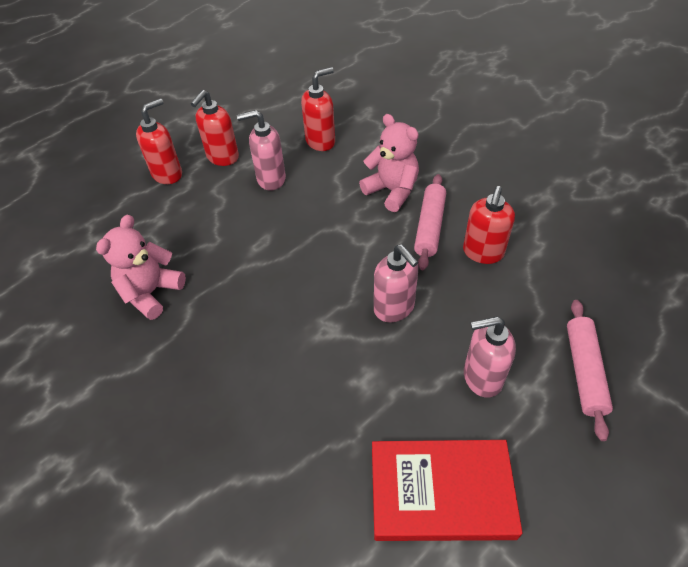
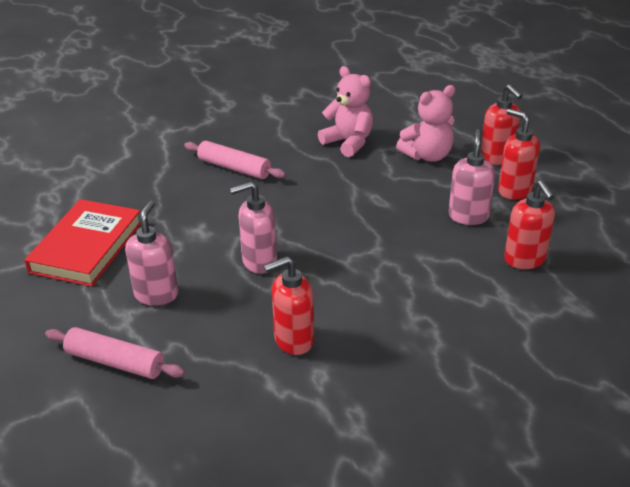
camera: 105 degrees right, 15 degrees down
pink teddy bear [359,114,419,212] -> pink teddy bear moved to [396,85,455,162]
pink rolling pin [414,174,446,270] -> pink rolling pin moved to [184,141,286,179]
red soap dispenser [463,186,515,264] -> red soap dispenser turned 60 degrees counterclockwise [264,256,314,355]

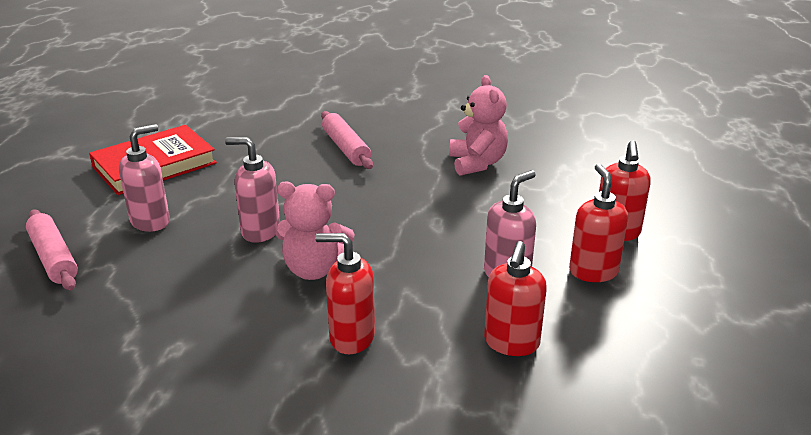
camera: 35 degrees right, 5 degrees down
red soap dispenser [264,256,314,355] -> red soap dispenser moved to [315,233,375,354]
pink teddy bear [396,85,455,162] -> pink teddy bear moved to [275,182,354,280]

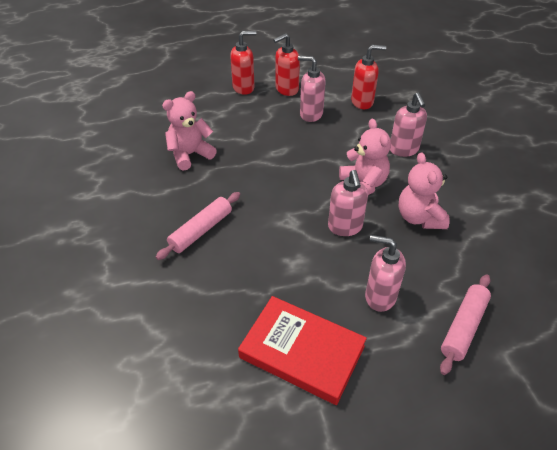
camera: 115 degrees left, 15 degrees up
red soap dispenser [315,233,375,354] -> pink soap dispenser [390,93,427,157]
none -> pink teddy bear [398,152,449,229]

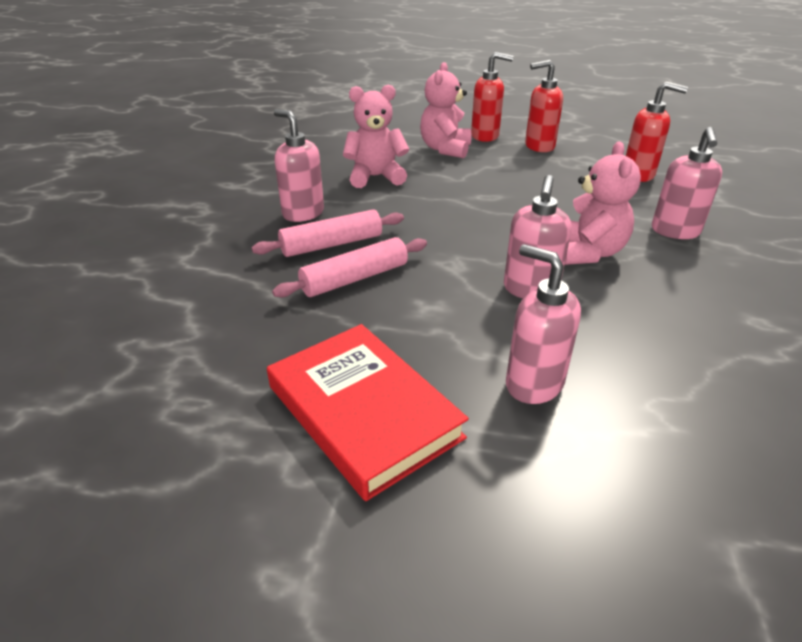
camera: 25 degrees right, 10 degrees down
pink soap dispenser [298,56,326,122] -> pink soap dispenser moved to [274,109,324,222]
pink teddy bear [398,152,449,229] -> pink teddy bear moved to [420,62,472,158]
pink rolling pin [440,274,491,375] -> pink rolling pin moved to [272,237,427,298]

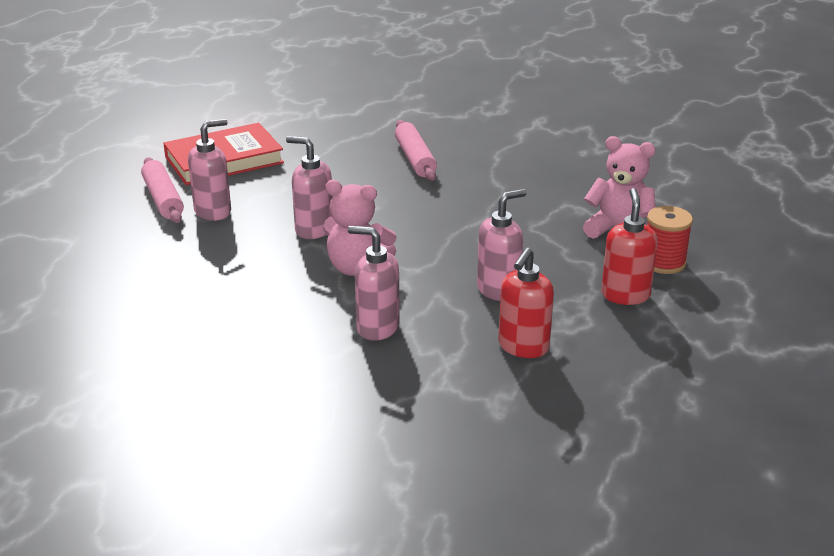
camera: 100 degrees right, 5 degrees down
pink rolling pin [272,237,427,298] -> pink rolling pin moved to [141,157,184,223]
pink soap dispenser [274,109,324,222] -> pink soap dispenser moved to [477,189,526,301]
pink teddy bear [343,85,409,188] -> none
red soap dispenser [471,52,513,142] -> red spool [647,206,693,274]

